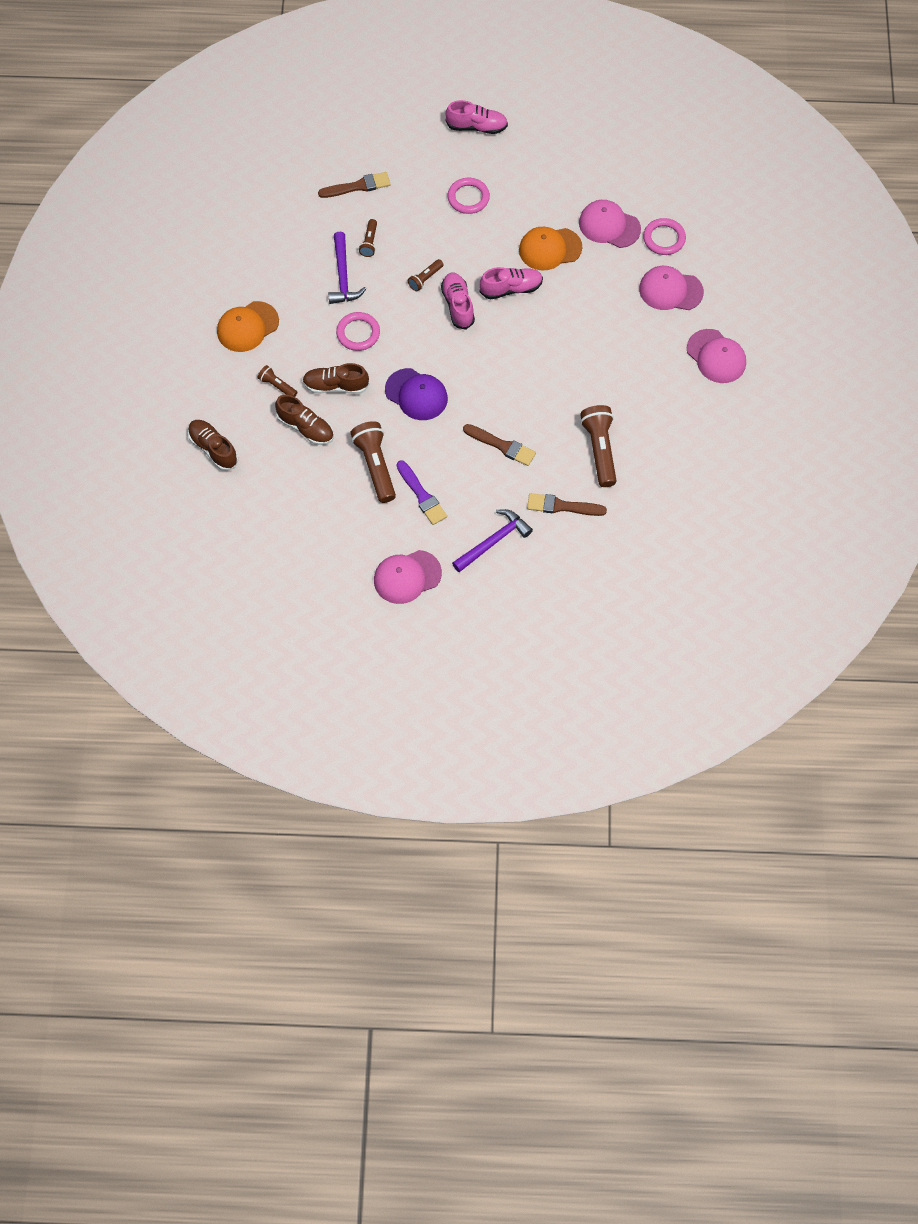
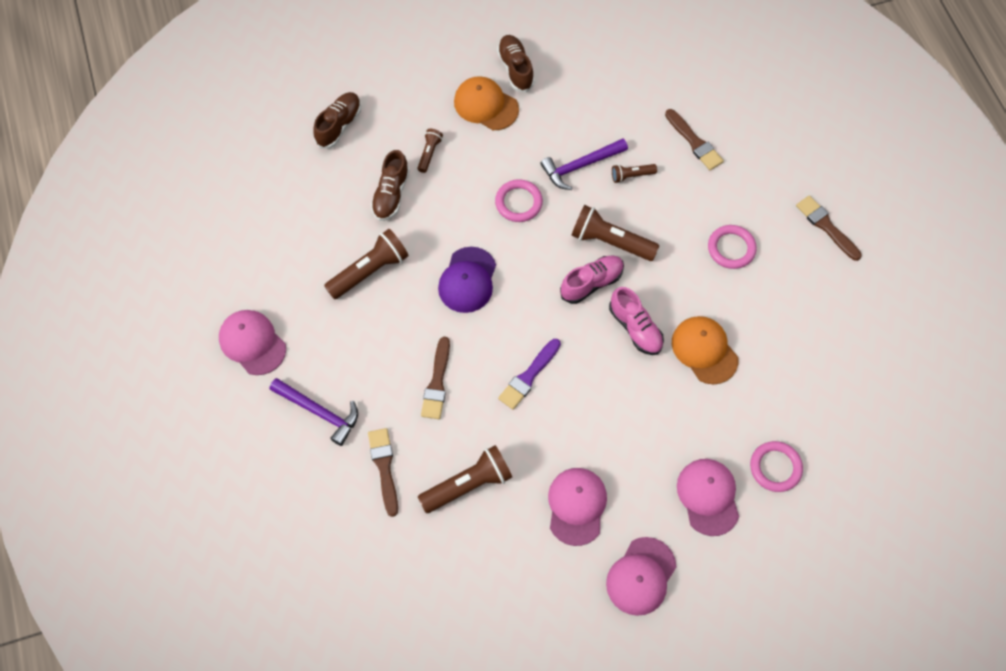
camera: 70 degrees right, 0 degrees up
brown shoe [302,363,369,394] -> brown shoe moved to [497,35,534,92]
purple brush [397,460,447,525] -> purple brush moved to [498,339,561,410]
brown flashlight [408,259,444,292] -> brown flashlight [571,205,659,261], size x1.88
pink shoe [446,100,508,134] -> brown brush [796,195,862,261]
pink cap [579,200,641,248] -> pink cap moved to [548,468,607,546]

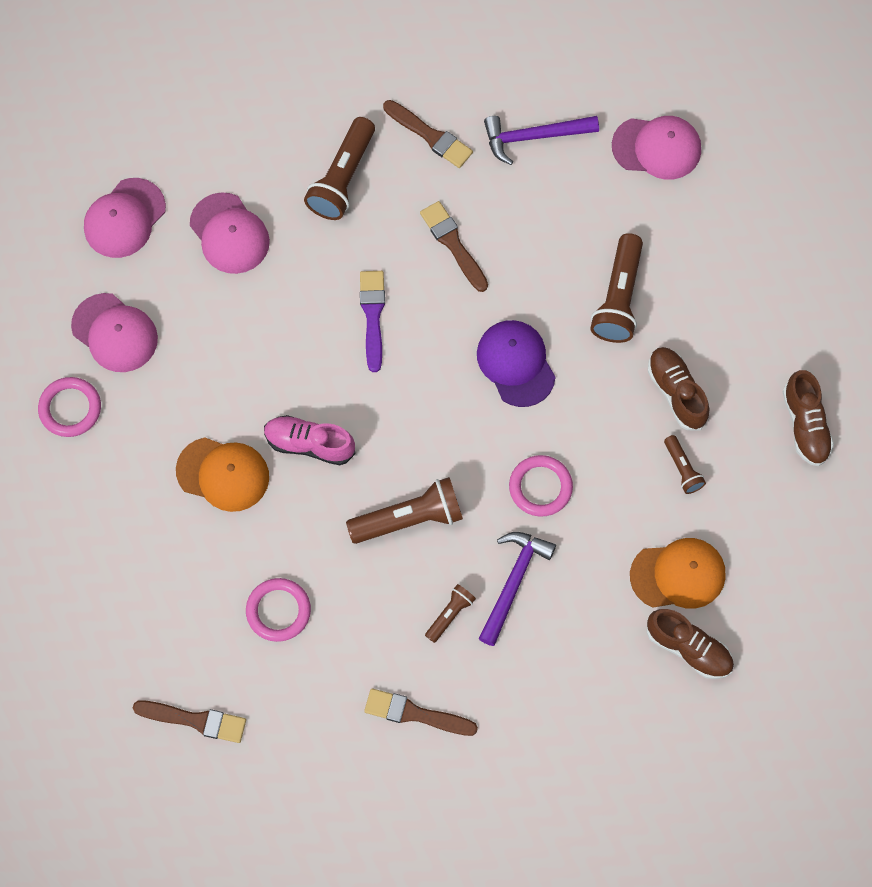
camera: 140 degrees right, 5 degrees up
pink shoe [560,256,624,304] -> none
pink cap [606,537,676,616] -> pink cap turned 135 degrees counterclockwise [84,178,166,258]

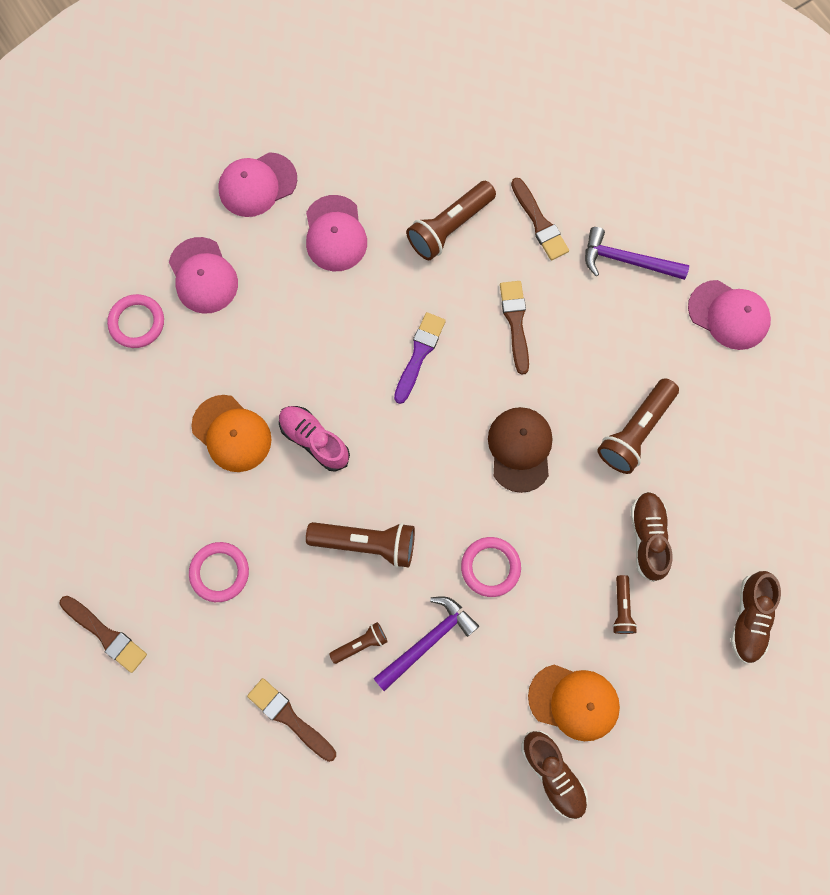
camera: 25 degrees right, 5 degrees up
purple cap [477,320,556,407] -> brown cap [488,407,552,493]

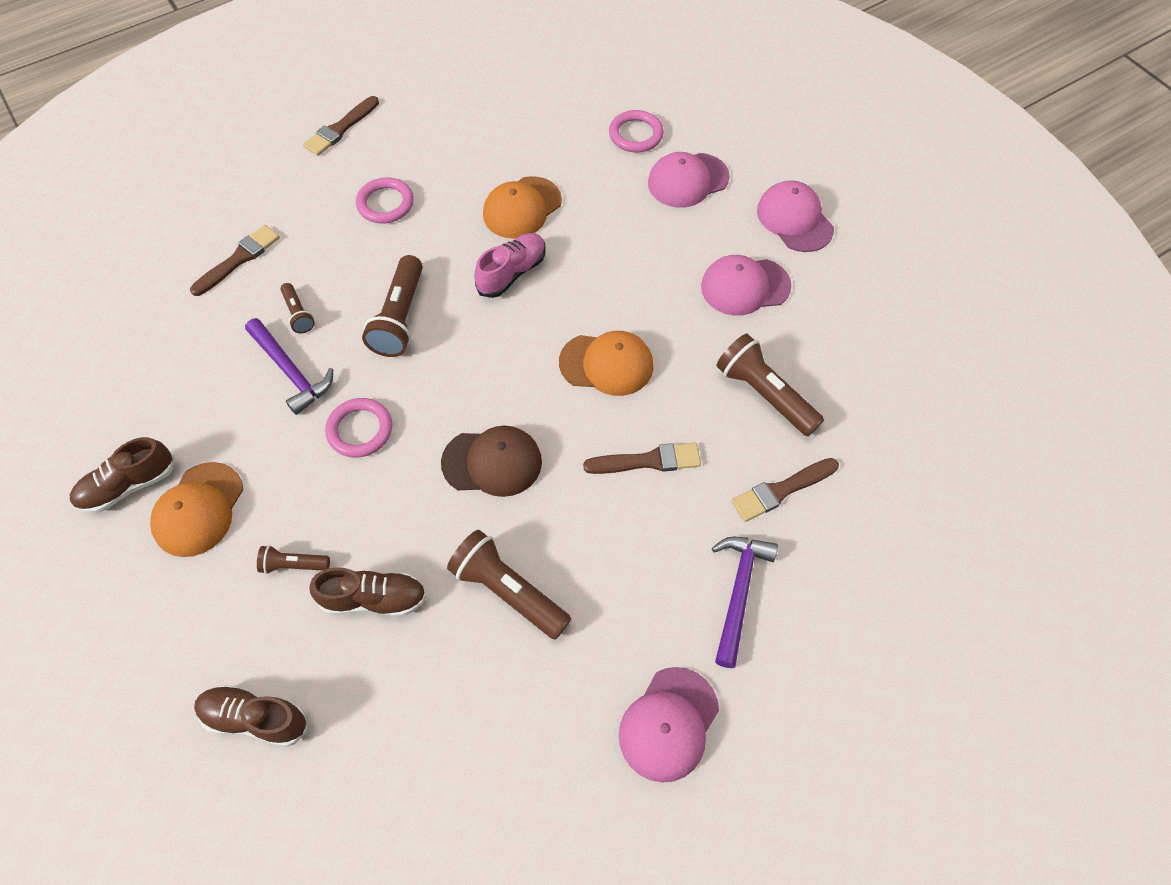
camera: 90 degrees right, 15 degrees down
purple brush [394,312,446,404] -> orange cap [559,331,653,396]

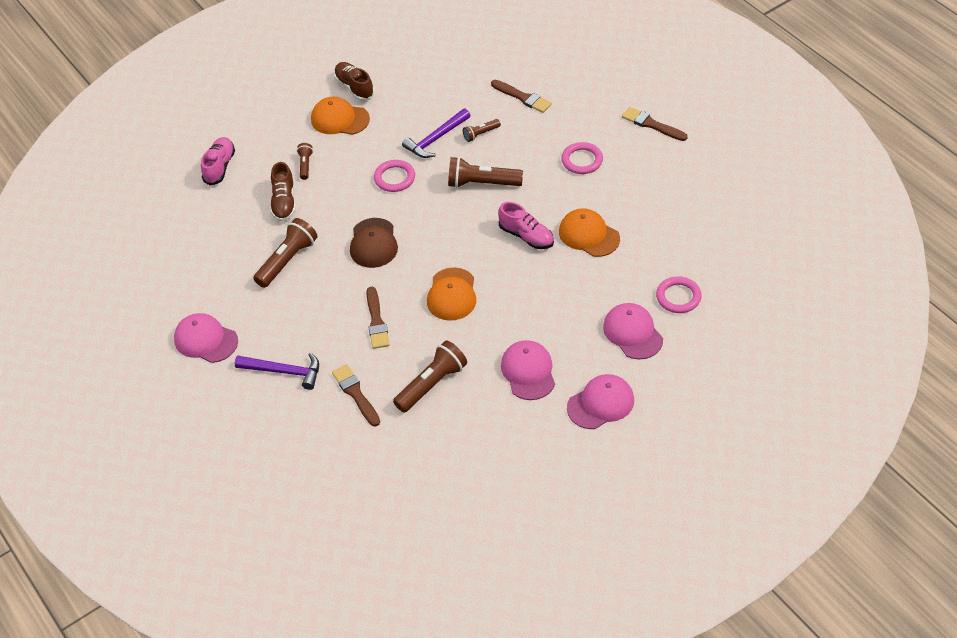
camera: 90 degrees right, 10 degrees down
brown shoe [194,684,308,747] -> pink shoe [201,137,235,186]

